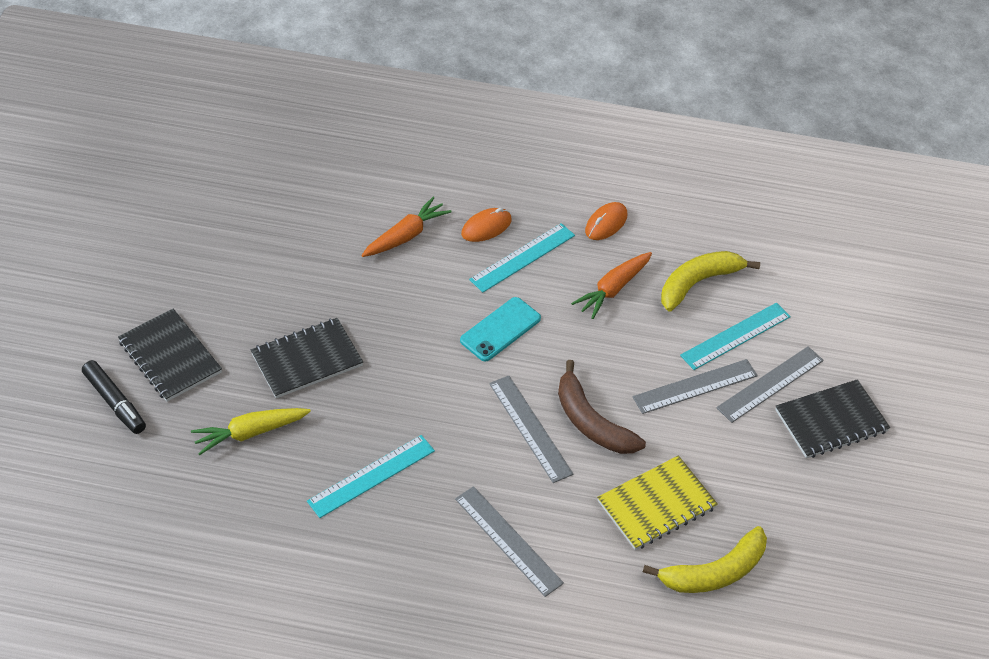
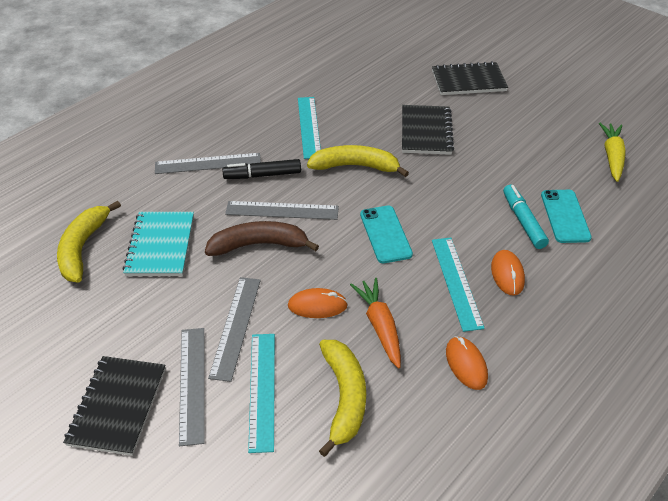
camera: 125 degrees right, 5 degrees down
black marker [82,360,146,434] -> black marker moved to [222,159,301,179]
yellow carrot [191,408,311,455] -> yellow carrot moved to [599,122,626,182]
orange carrot [362,197,451,257] -> turquoise marker [503,185,549,249]
yellow notebook [597,455,718,550] -> turquoise notebook [123,212,194,276]
none -> orange mouse [288,288,348,318]
none -> yellow banana [307,145,409,177]
none -> turquoise phone [541,190,592,243]

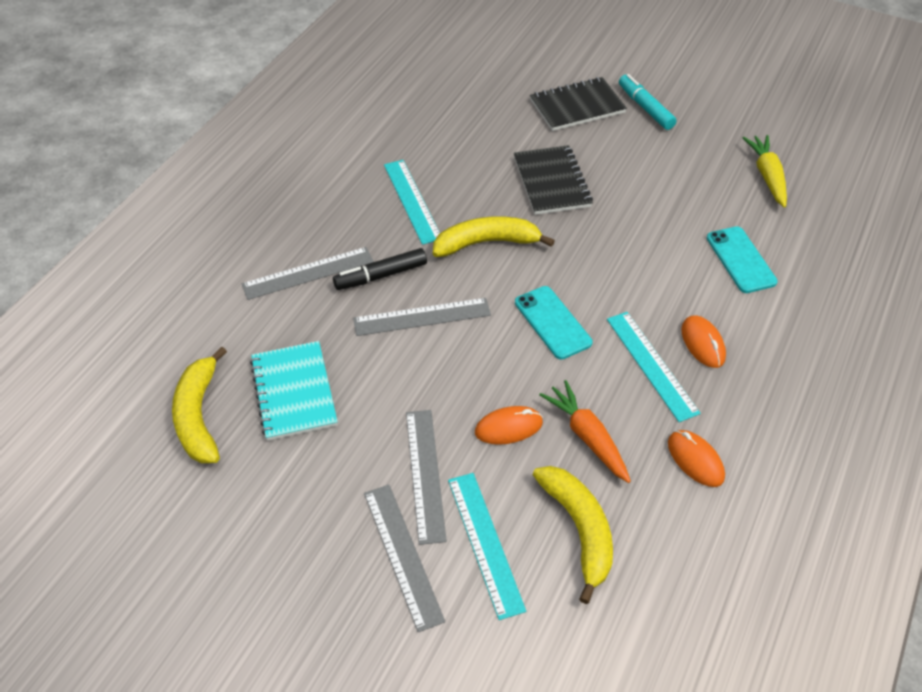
camera: 15 degrees left, 5 degrees up
black notebook [63,356,166,456] -> none
brown banana [205,221,319,256] -> none
turquoise marker [503,185,549,249] -> turquoise marker moved to [619,74,677,130]

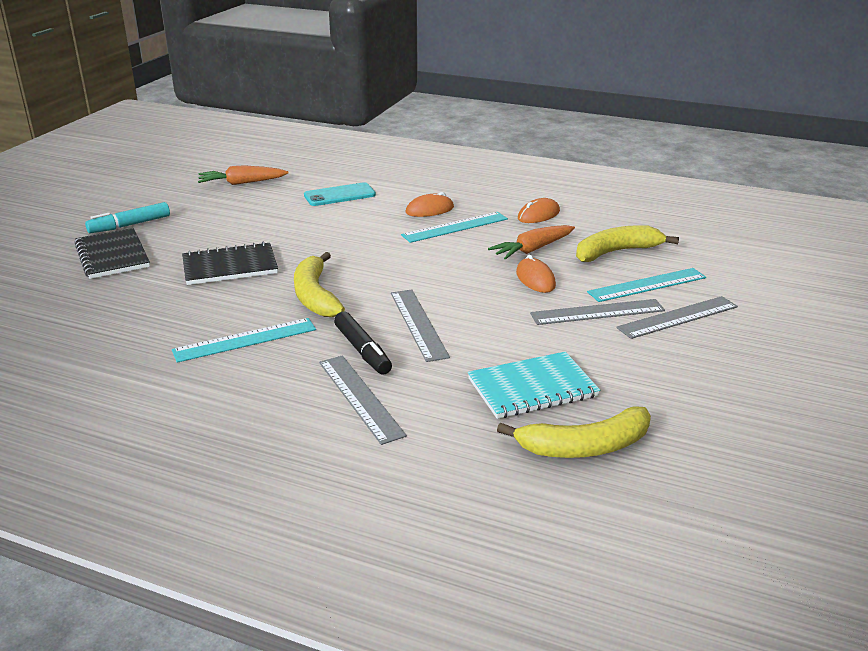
camera: 95 degrees left, 20 degrees down
turquoise phone [515,286,593,359] -> none
yellow carrot [742,135,787,208] -> orange carrot [198,165,288,185]

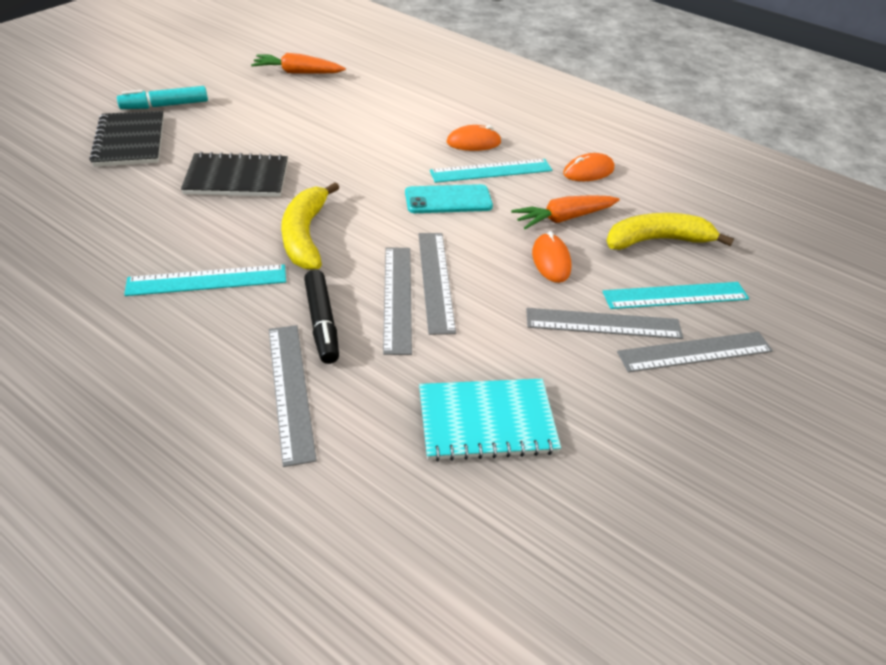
camera: 10 degrees right, 15 degrees up
turquoise phone [304,182,376,206] -> turquoise phone moved to [405,184,493,213]
yellow banana [497,406,651,458] -> none
none -> grey ruler [419,233,456,335]

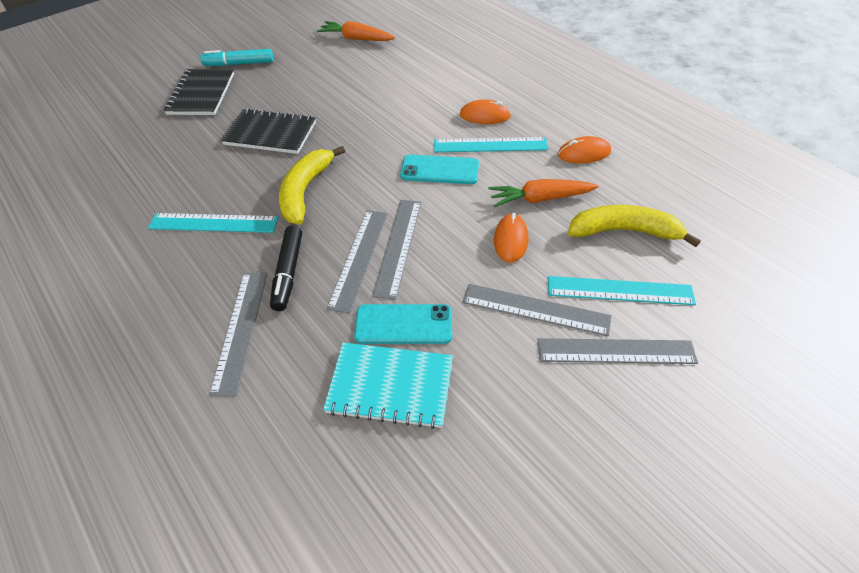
camera: 20 degrees right, 5 degrees up
none -> turquoise phone [354,304,452,344]

